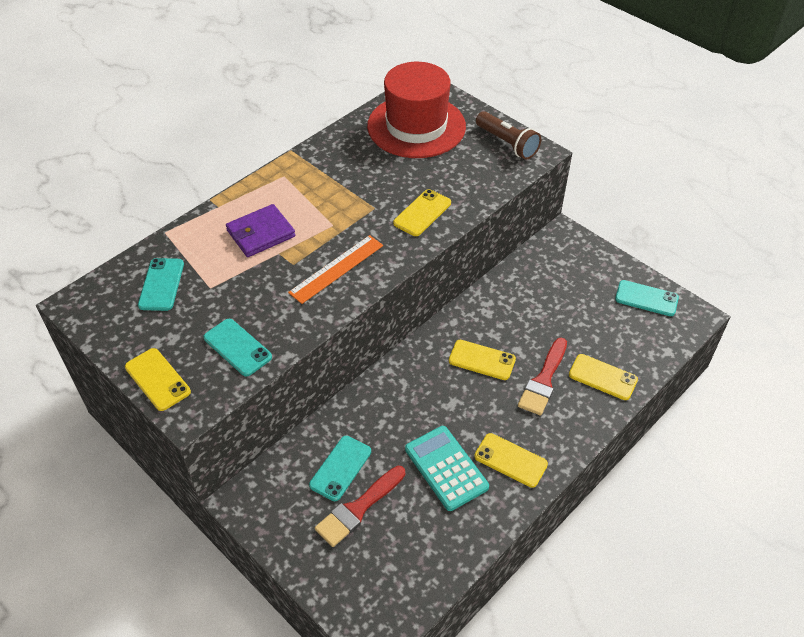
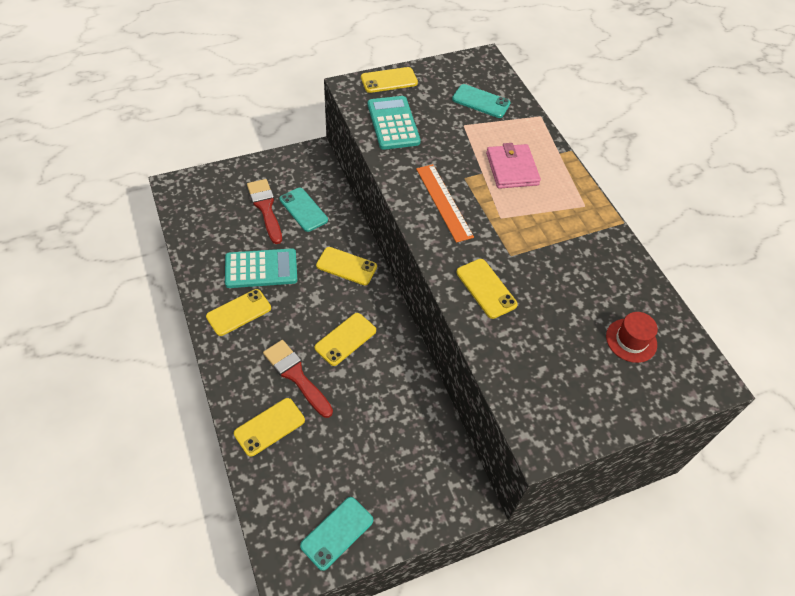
camera: 110 degrees right, 5 degrees up
turquoise phone [203,319,272,376] -> turquoise calculator [368,96,421,150]
purple wallet [226,204,296,257] -> pink wallet [486,143,541,189]
red hat [367,62,466,158] -> red hat [606,312,658,363], size x0.42
brown flashlight [476,111,541,160] -> none
none -> yellow phone [316,247,377,285]

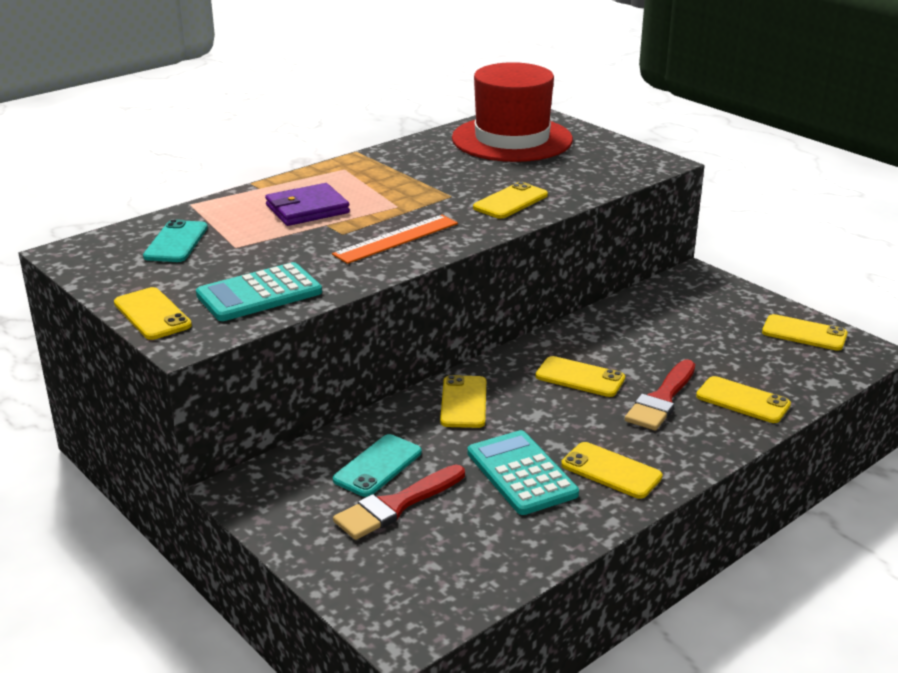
camera: 105 degrees left, 25 degrees down
turquoise phone [300,497,373,571] -> yellow phone [762,314,848,351]
pink wallet [486,143,541,189] -> purple wallet [265,183,350,226]
red hat [606,312,658,363] -> red hat [452,62,573,162], size x2.37

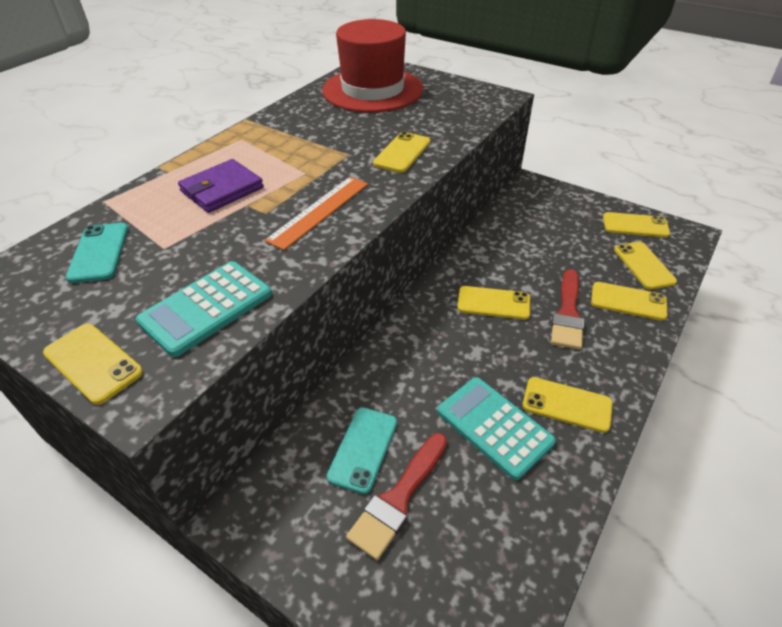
camera: 15 degrees left, 15 degrees up
yellow phone [440,375,486,428] -> yellow phone moved to [614,242,677,290]

